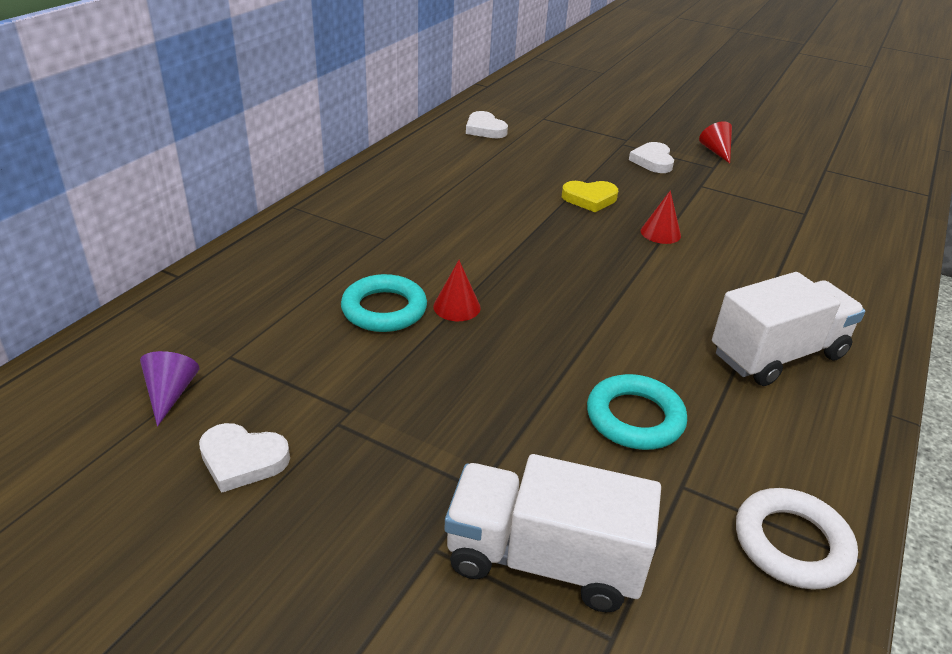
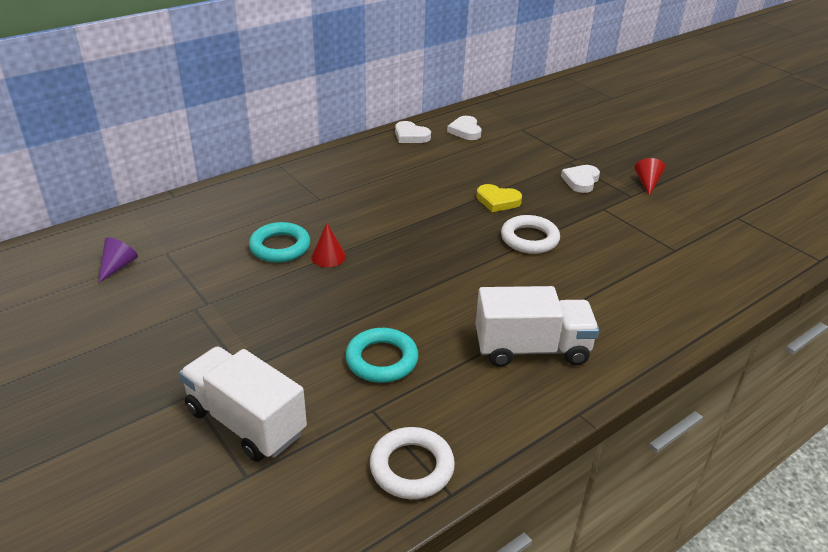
camera: 25 degrees right, 0 degrees up
white heart [199,423,290,493] -> white heart moved to [395,121,431,143]
red cone [641,190,681,244] -> white ring [501,215,560,254]

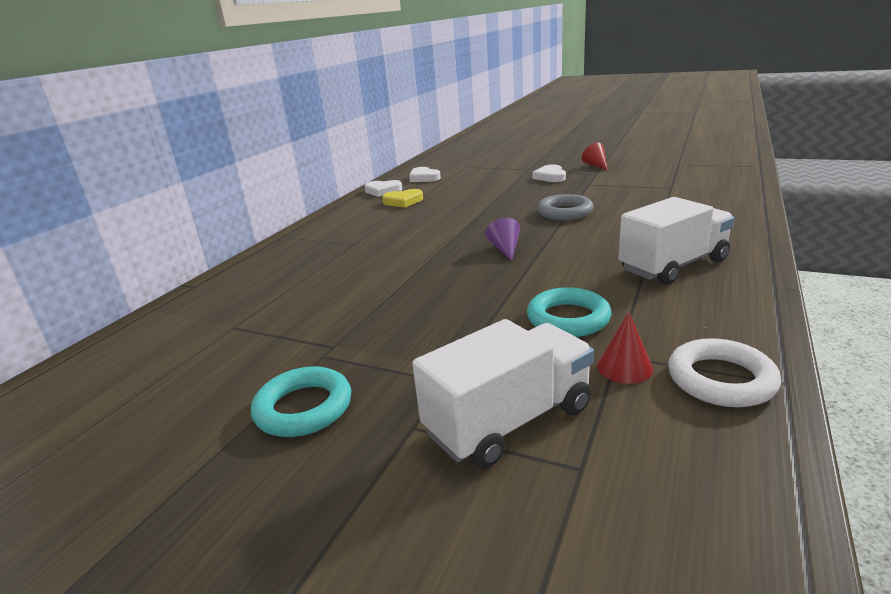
camera: 25 degrees left, 10 degrees down
purple cone [98,237,138,283] -> purple cone moved to [485,218,520,261]
white truck [179,346,307,462] -> white truck turned 135 degrees clockwise [412,319,594,468]
turquoise ring [249,222,310,263] -> turquoise ring moved to [251,367,351,437]
red cone [311,223,346,267] -> red cone moved to [597,312,653,384]
yellow heart [476,184,522,212] -> yellow heart moved to [382,189,423,208]
white ring [501,215,560,254] -> grey ring [537,194,594,220]

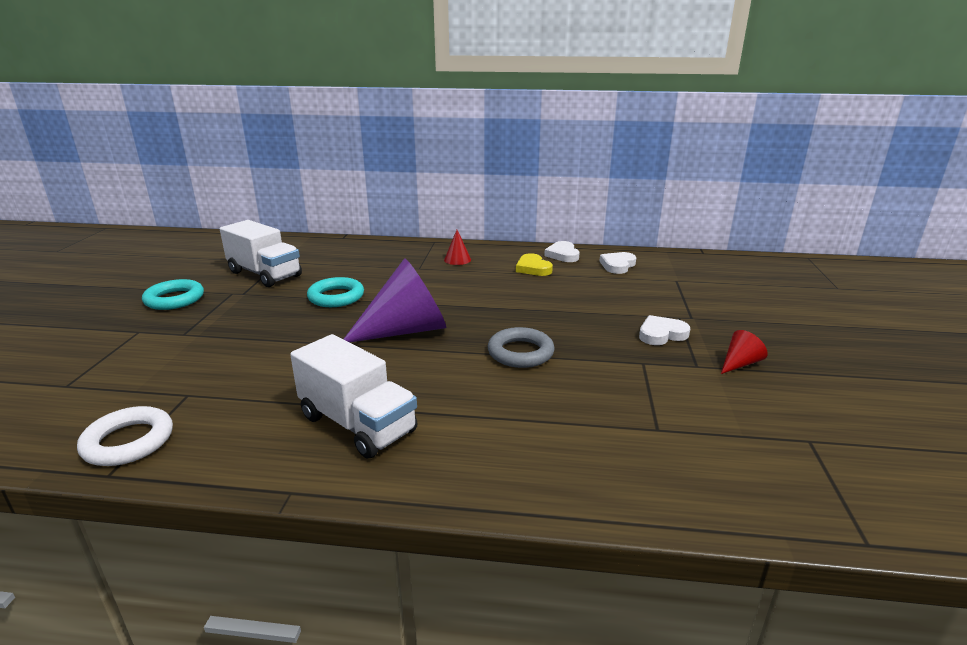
camera: 70 degrees right, 0 degrees up
white truck [412,319,594,468] -> white truck moved to [220,220,302,287]
purple cone [485,218,520,261] -> purple cone [344,258,446,343], size x2.28
turquoise ring [527,287,611,337] -> turquoise ring moved to [307,277,364,307]
red cone [597,312,653,384] -> red cone moved to [444,230,471,265]

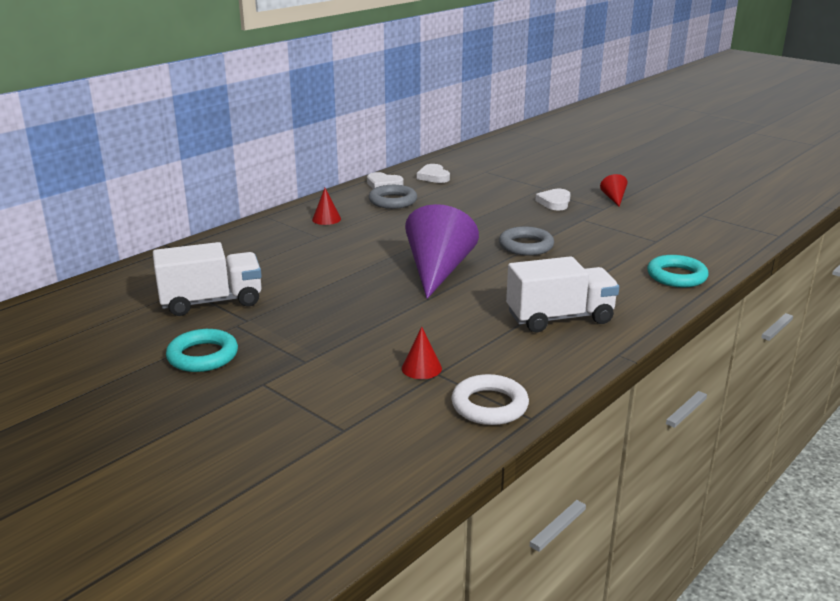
camera: 55 degrees left, 0 degrees up
turquoise ring [307,277,364,307] -> turquoise ring moved to [647,255,709,287]
yellow heart [516,253,553,276] -> grey ring [369,185,417,209]
none -> red cone [402,327,442,379]

